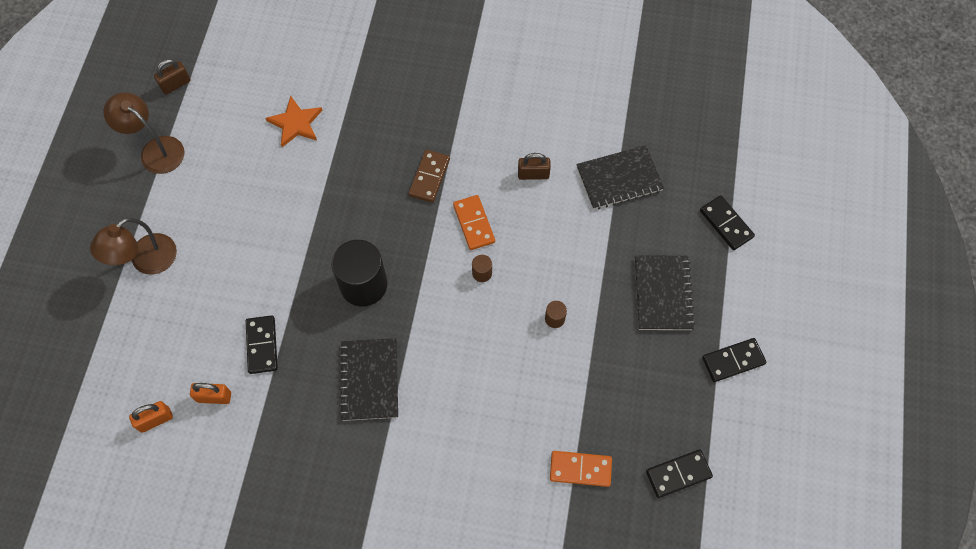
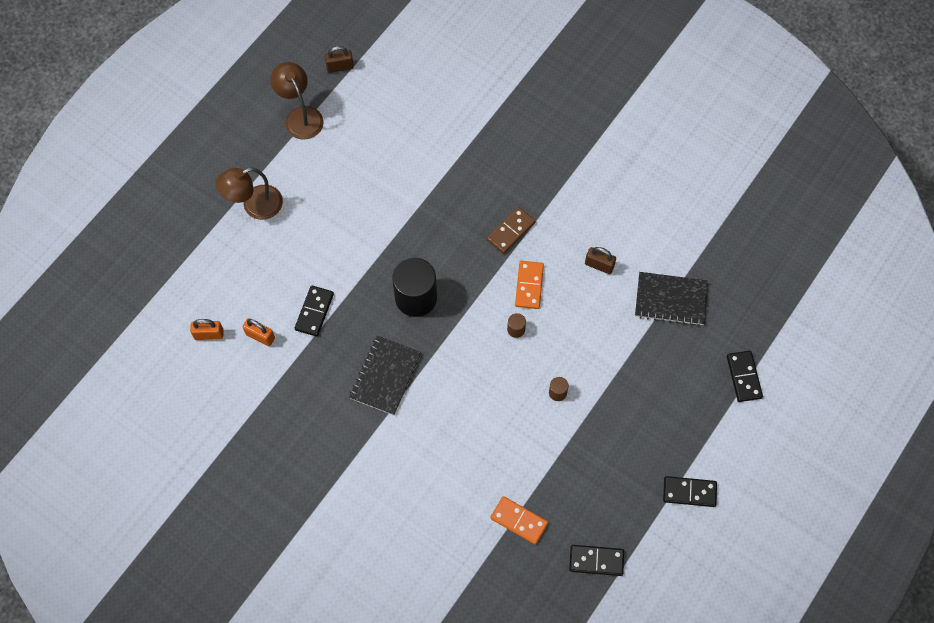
camera: 25 degrees right, 0 degrees up
orange star [265,96,323,147] -> none
black notebook [635,255,695,330] -> none

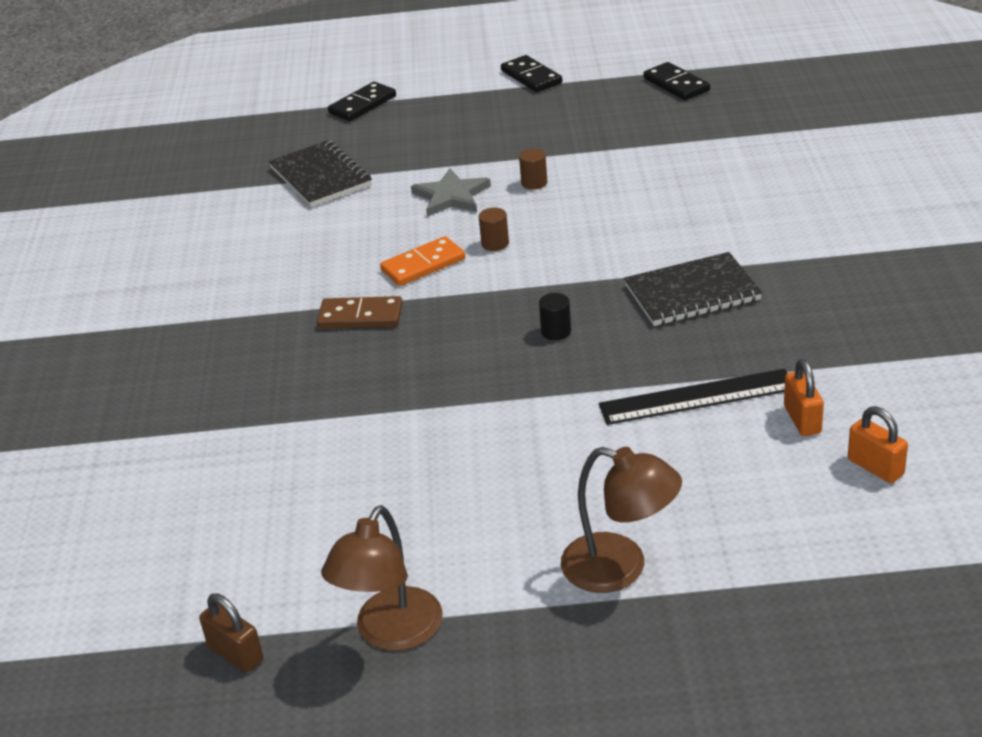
camera: 125 degrees left, 30 degrees down
black domino [295,286,334,337] -> black ruler [599,369,788,425]
black cylinder [393,258,437,317] -> black cylinder [539,293,571,340], size x0.42
orange domino [490,496,548,545] -> none
brown padlock [585,247,616,274] -> none
none -> grey star [411,168,491,217]

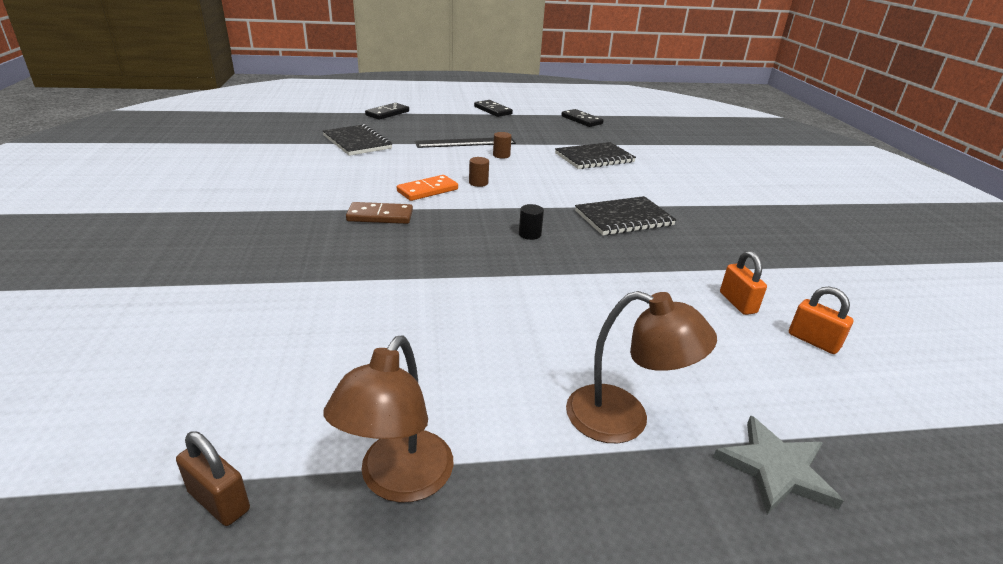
camera: 10 degrees left, 5 degrees down
grey star [411,168,491,217] -> grey star moved to [713,415,843,515]
black ruler [599,369,788,425] -> black ruler moved to [415,137,516,148]
none -> black notebook [555,142,636,169]

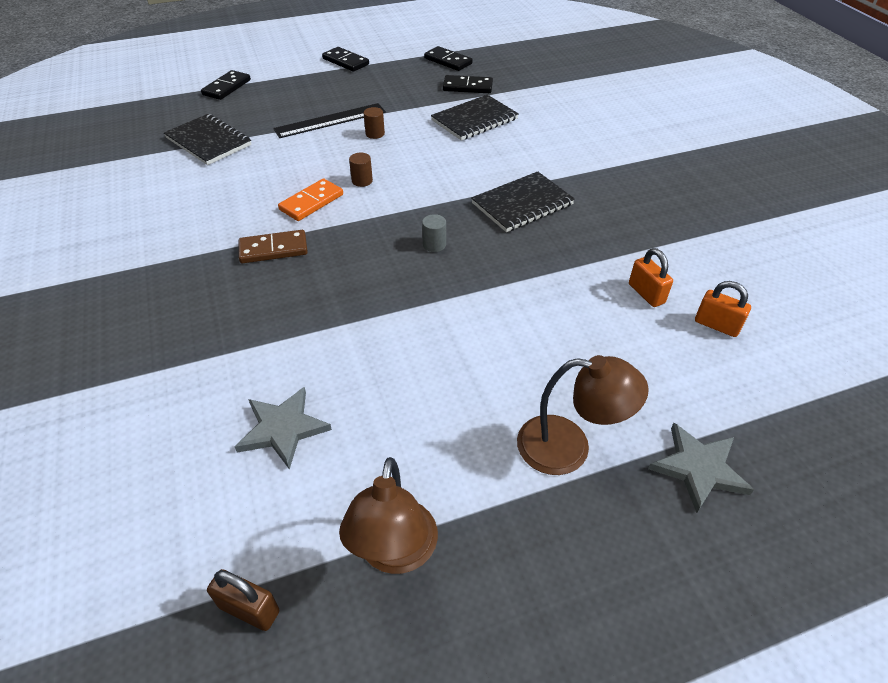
camera: 10 degrees left, 15 degrees up
black cylinder [519,204,544,240] -> grey cylinder [422,214,446,252]
none -> grey star [235,387,332,470]
none -> black domino [443,75,493,93]

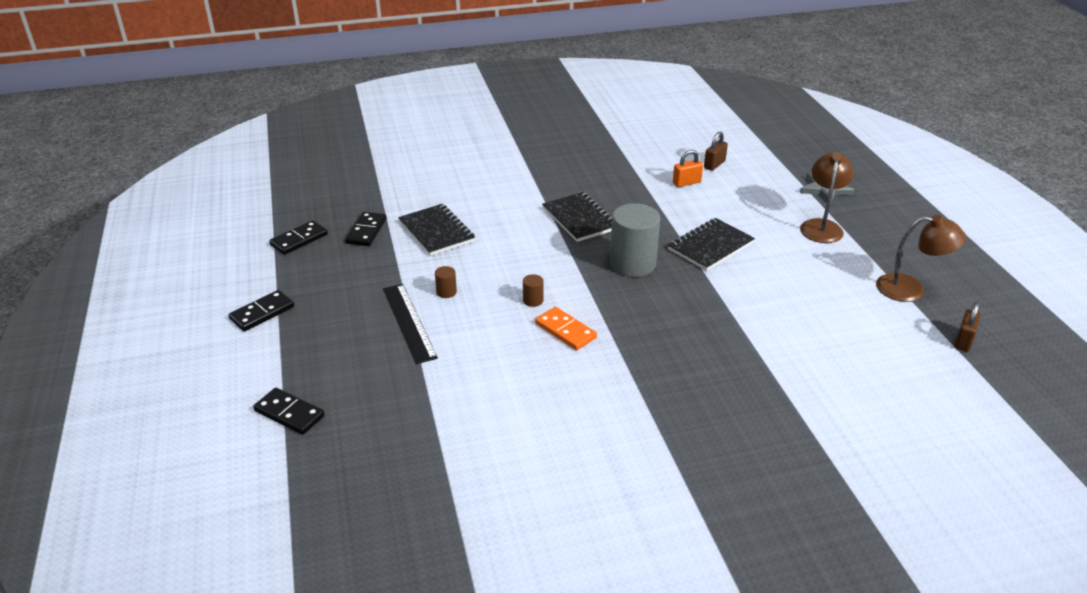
camera: 85 degrees left, 10 degrees down
black notebook [164,114,252,165] -> black notebook moved to [668,218,755,271]
grey star [235,387,332,470] -> none
brown domino [239,230,308,263] -> none
grey cylinder [422,214,446,252] -> grey cylinder [610,203,660,277], size x2.37
orange padlock [695,281,751,337] -> brown padlock [704,132,728,171]

